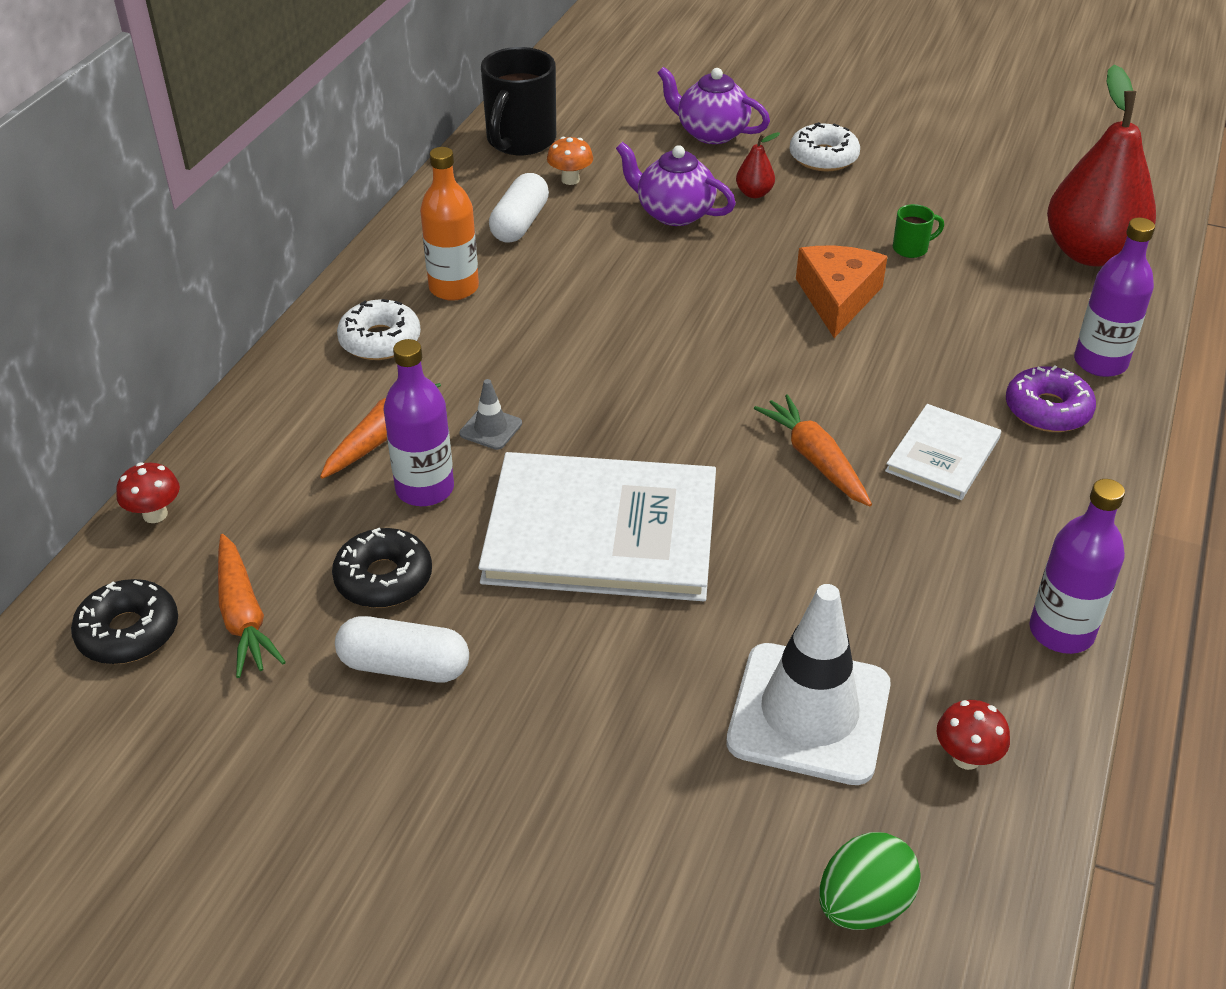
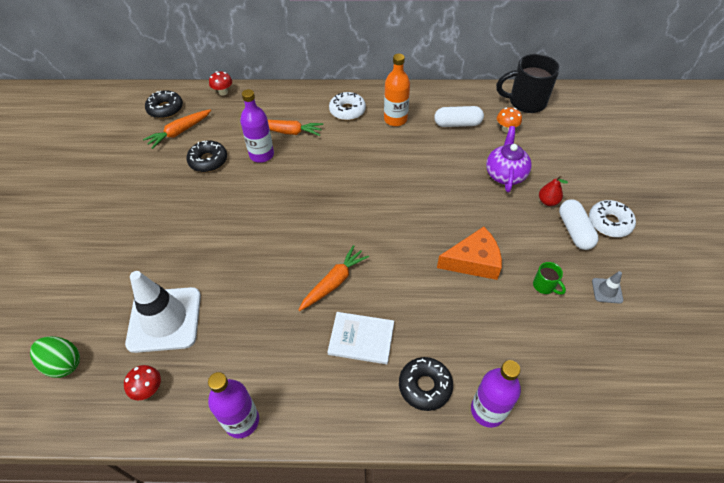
camera: 70 degrees right, 10 degrees up
white capsule [335,616,469,682] -> white capsule moved to [559,199,599,250]
grey traffic cone [459,379,522,450] -> grey traffic cone moved to [592,271,623,304]
white book [478,452,716,601] -> none
purple teapot [658,67,770,144] -> none
purple donut [1006,365,1096,432] -> black donut [399,357,453,411]
red pear [1047,64,1156,266] -> none

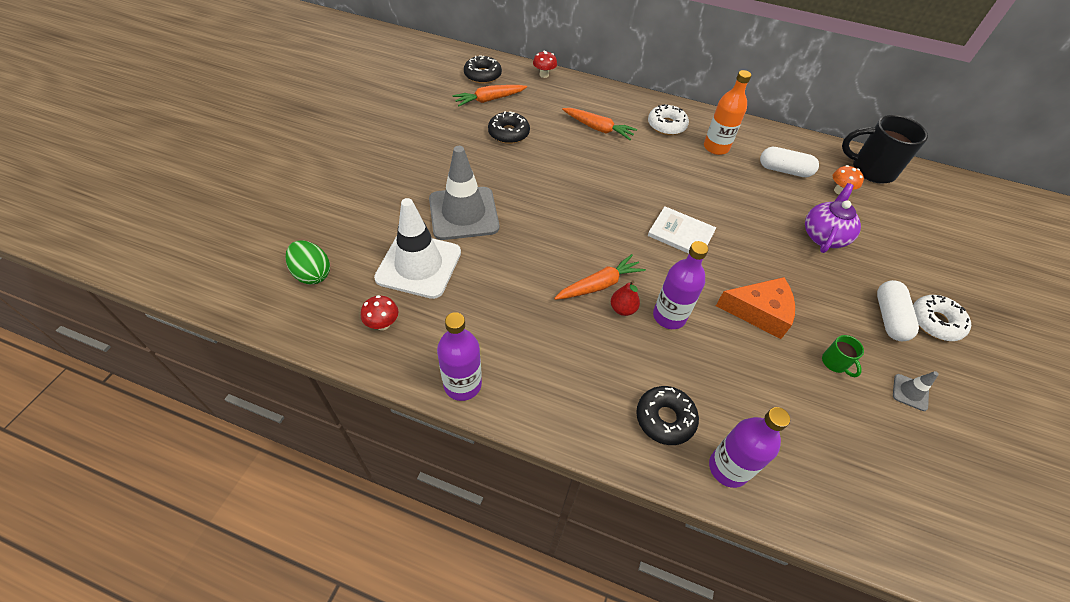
camera: 15 degrees right, 0 degrees up
purple bottle [240,89,274,163] -> purple bottle moved to [653,241,709,329]
white book [327,312,394,364] -> white book moved to [648,206,716,254]
red pear [539,176,568,206] -> red pear moved to [611,280,640,316]
none -> grey traffic cone [429,146,499,240]

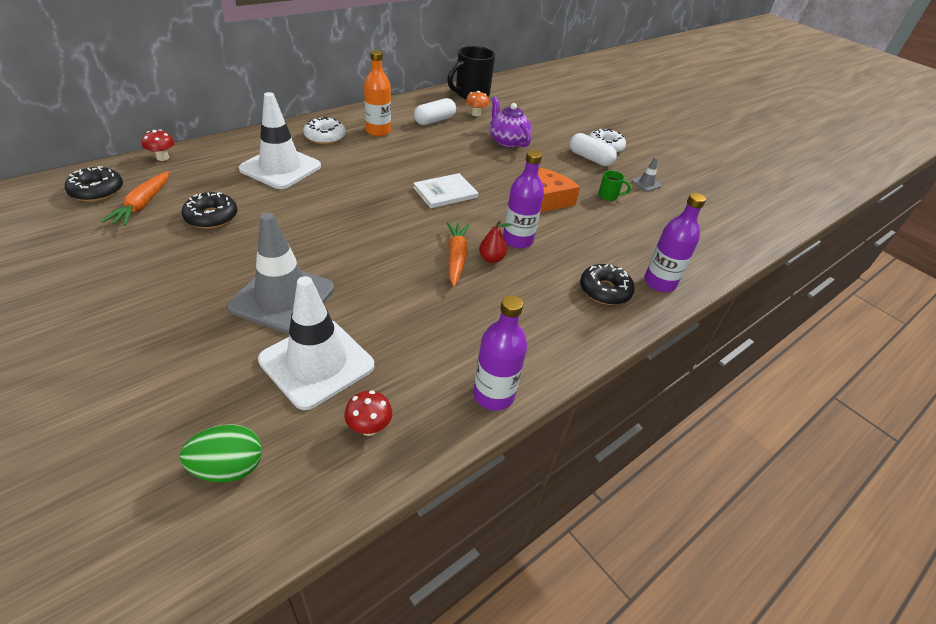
camera: 60 degrees left, 10 degrees down
orange carrot [562,108,637,140] -> white traffic cone [239,92,321,189]

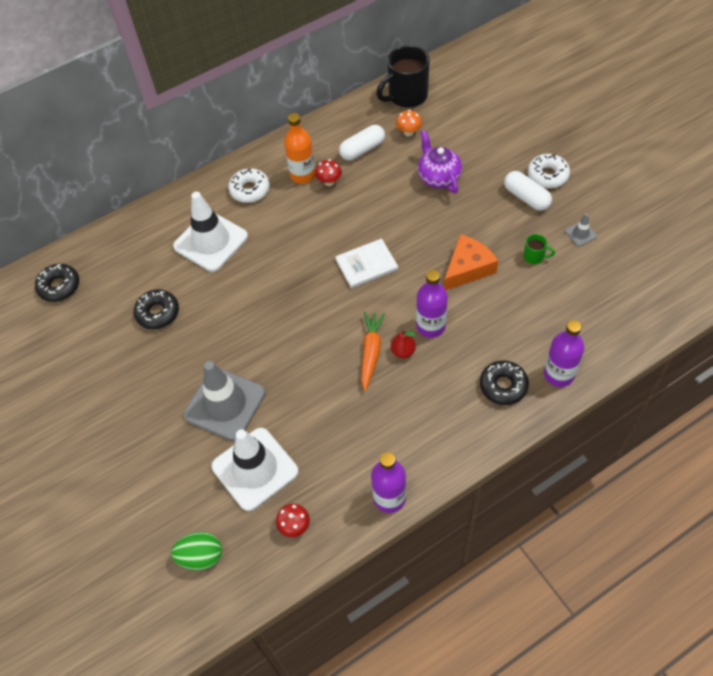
camera: 15 degrees right, 15 degrees up
orange carrot [101,171,169,226] -> none
red mushroom [142,129,175,161] -> red mushroom moved to [315,159,342,186]

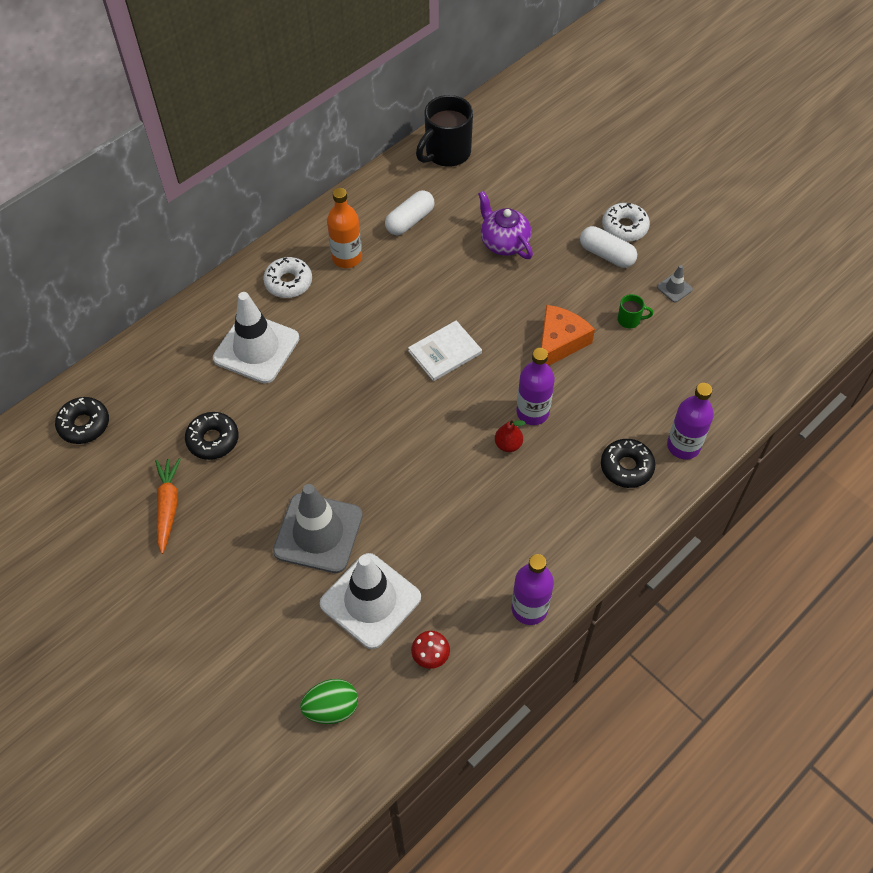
camera: 15 degrees left, 0 degrees up
red mushroom [315,159,342,186] -> none
orange carrot [361,312,385,391] -> orange carrot moved to [155,458,181,554]
orange mushroom [396,110,422,136] -> none

